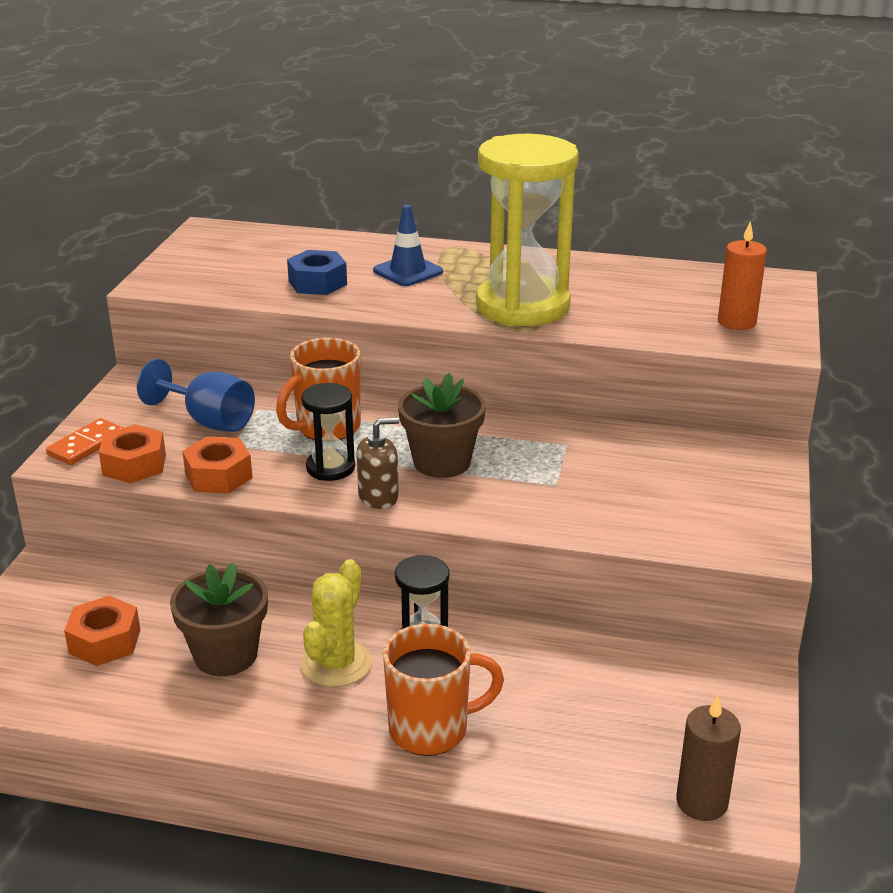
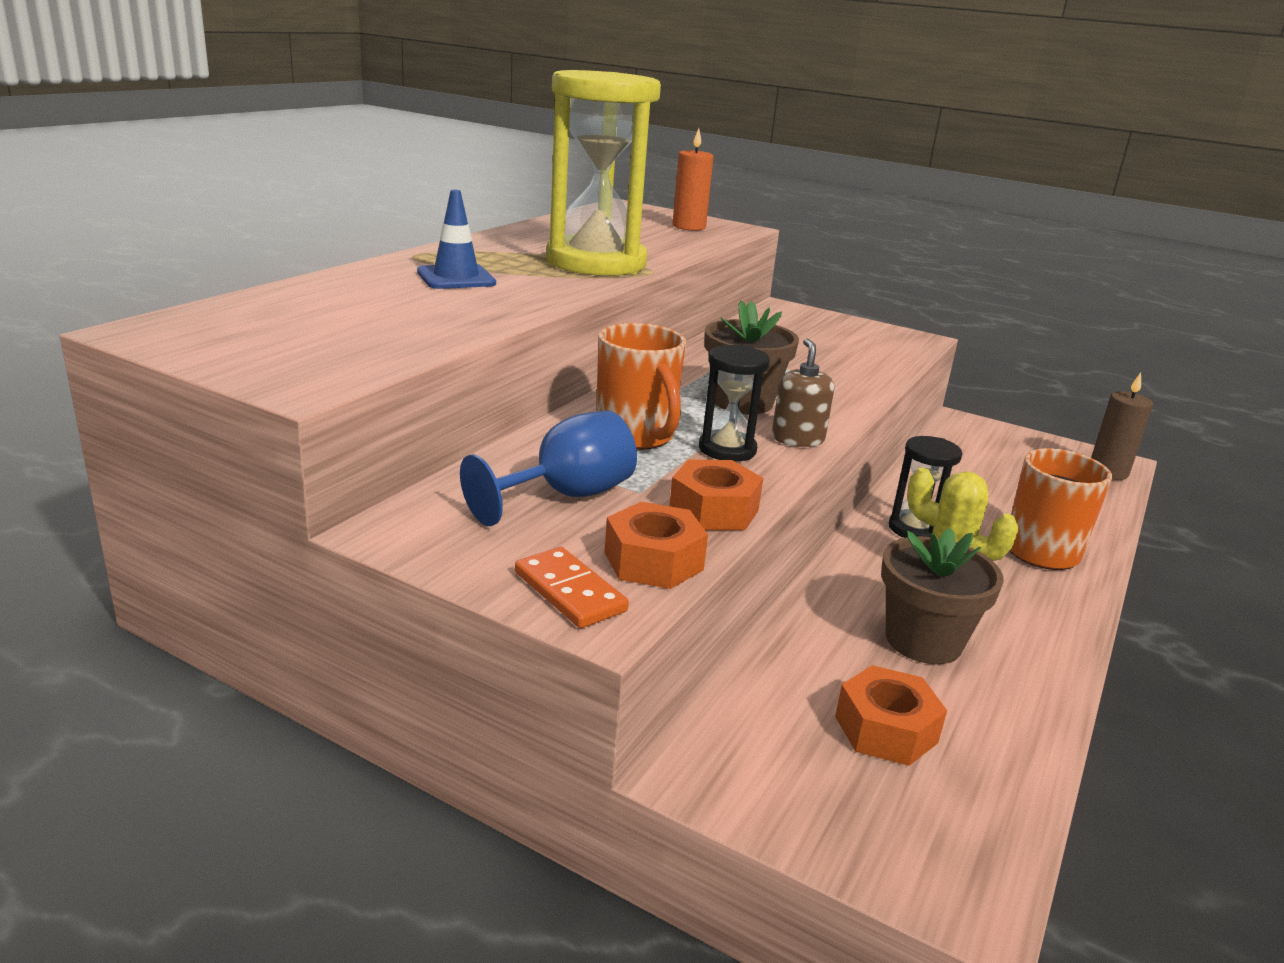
camera: 75 degrees left, 5 degrees down
blue nut [287,250,347,295] -> none

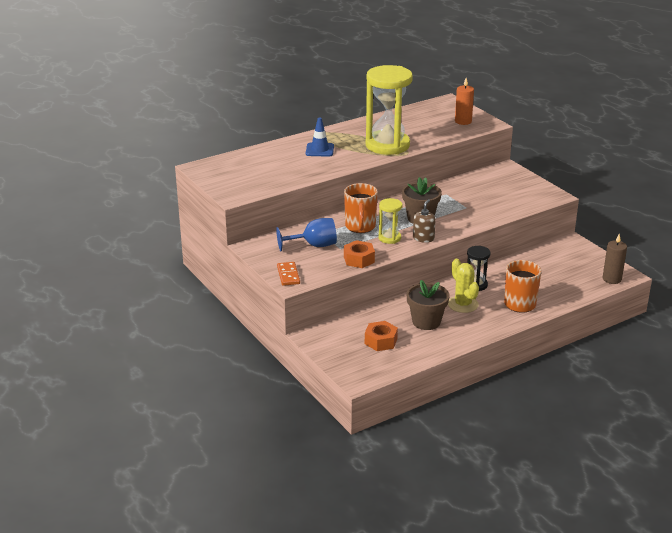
camera: 30 degrees right, 5 degrees up
orange nut [604,502,708,589] -> none
black hourglass [699,345,770,462] -> yellow hourglass [379,198,402,244]

